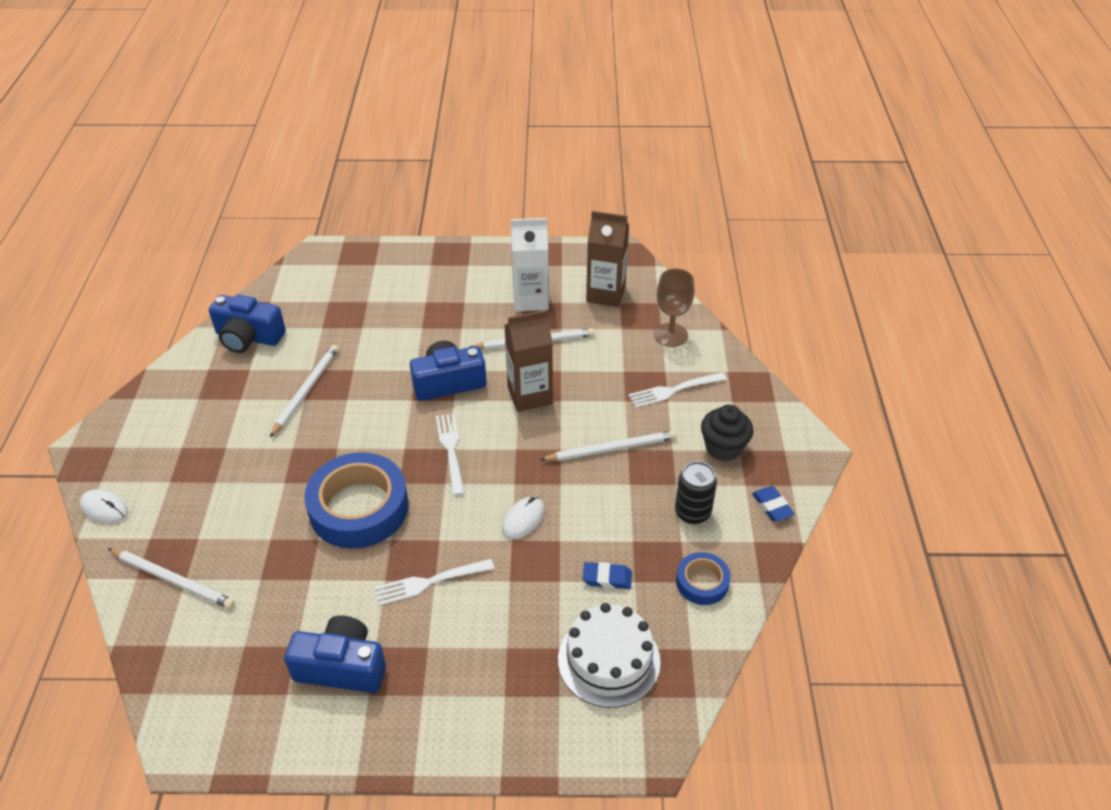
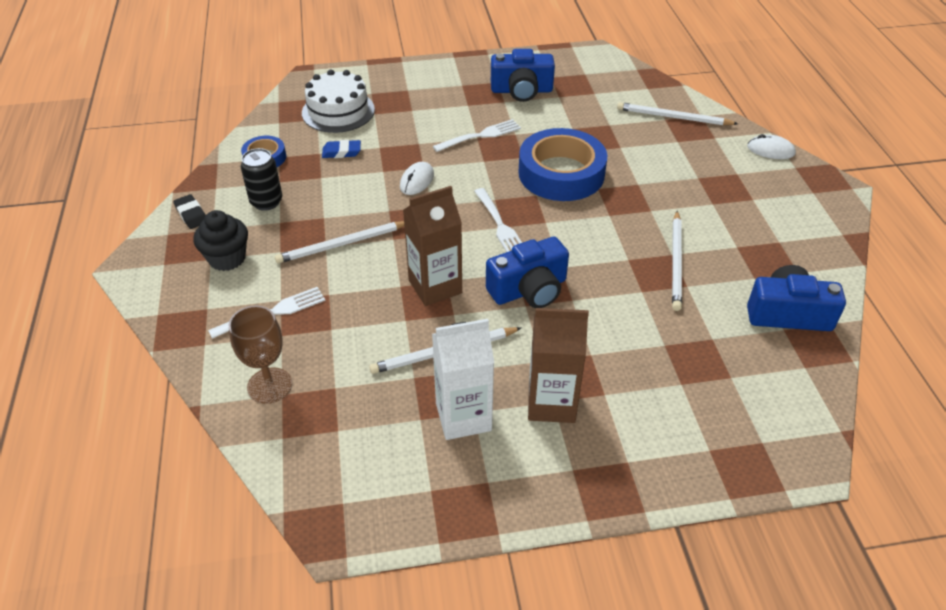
camera: 170 degrees right, 0 degrees up
brown carton [586,211,629,307] -> brown carton moved to [528,308,589,423]
blue eraser [752,486,795,522] -> black eraser [173,194,206,229]

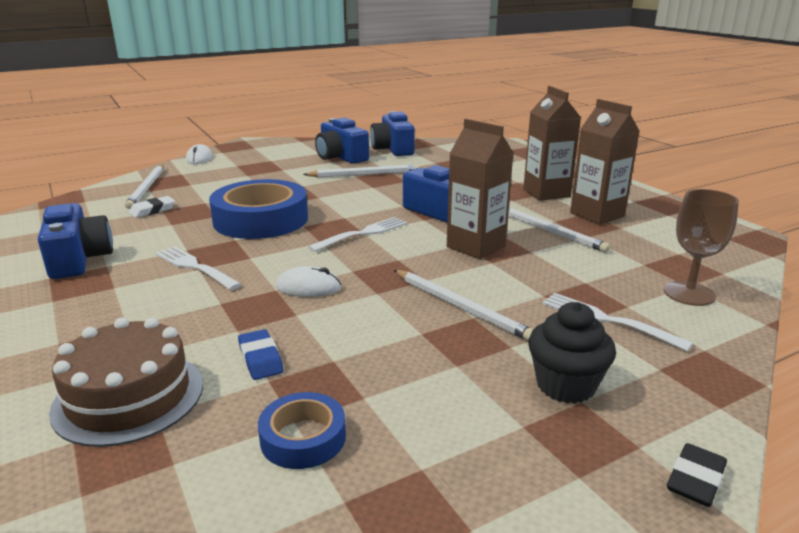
camera: 110 degrees left, 20 degrees down
black eraser [173,194,206,229] -> black eraser moved to [667,443,727,507]
black can [241,148,282,211] -> none
white cake [302,70,375,133] -> brown cake [49,318,203,447]
white carton [432,319,494,440] -> brown carton [570,99,640,225]
none -> white eraser [129,196,175,218]
none -> blue camera [315,117,369,164]

